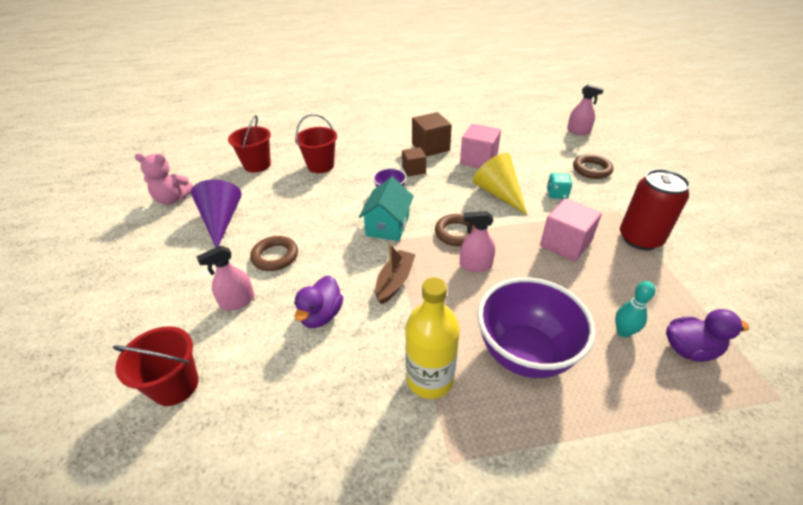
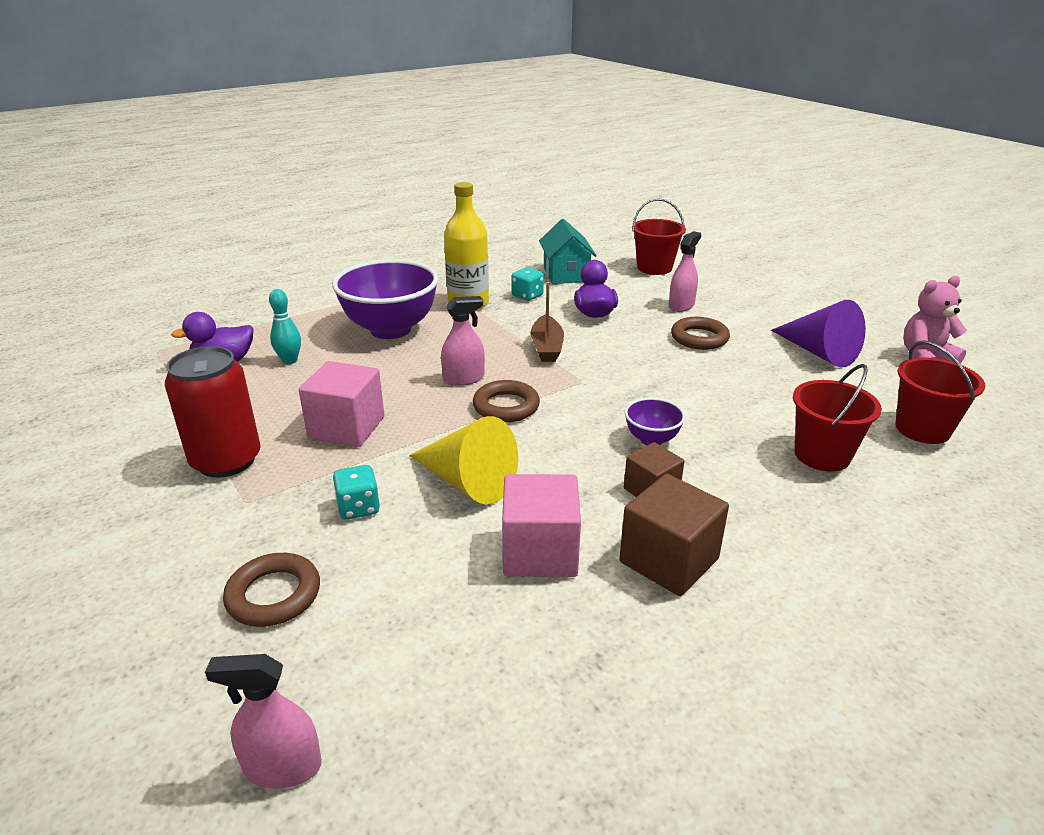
camera: 155 degrees right, 10 degrees down
turquoise house [359,177,414,241] -> turquoise house moved to [539,219,597,284]
none -> turquoise dice [511,267,544,301]

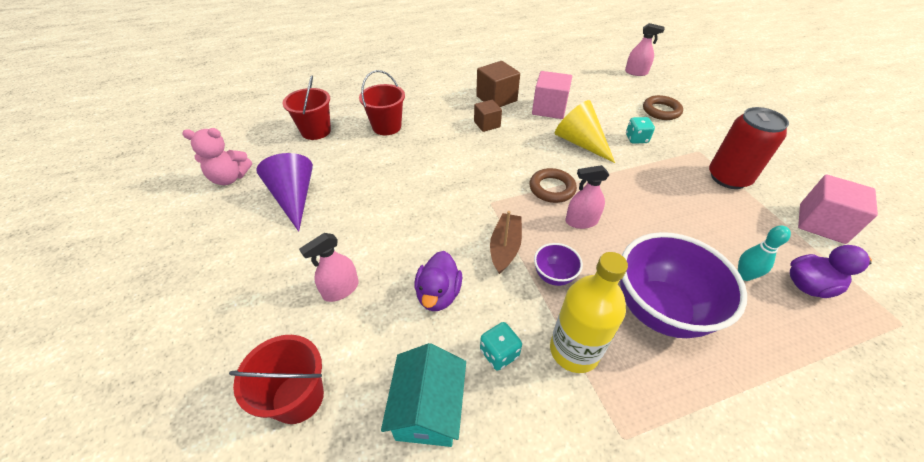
camera: 165 degrees left, 15 degrees up
pink cube [299,361,384,447] -> pink cube moved to [798,174,878,244]
purple bowl [625,398,685,445] -> purple bowl moved to [534,243,583,286]
brown ring [671,317,730,350] -> none

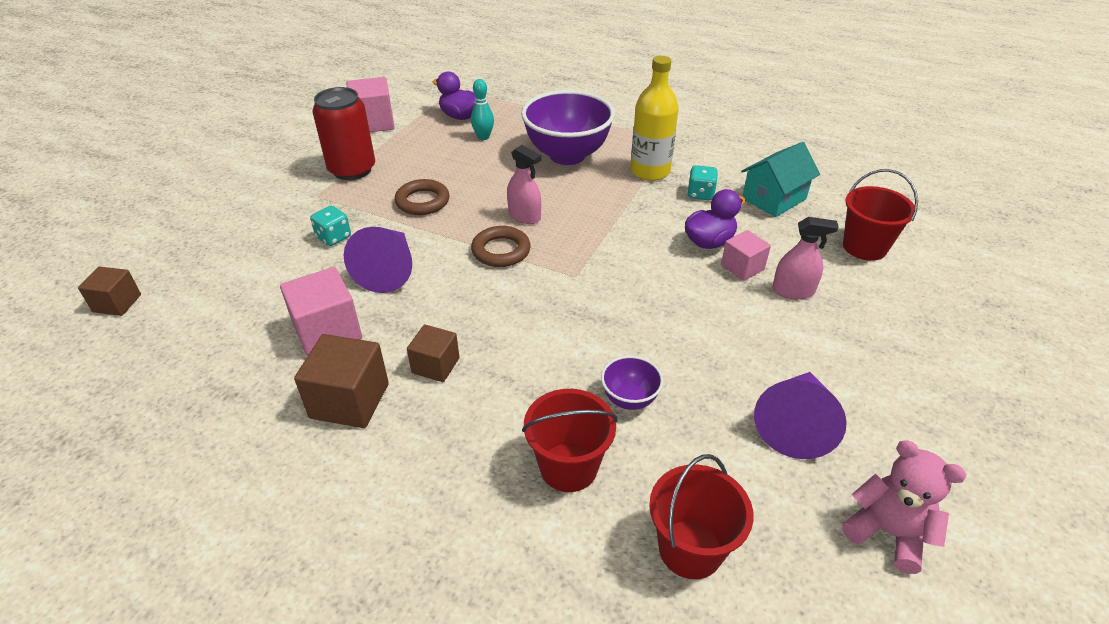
camera: 135 degrees left, 5 degrees down
brown boat [490,211,522,274] -> none
purple bowl [534,243,583,286] -> purple bowl moved to [601,355,663,410]
yellow cone [555,100,615,163] -> purple cone [344,227,412,293]
pink spray bottle [625,23,665,76] -> brown cube [78,266,141,316]
brown ring [643,95,683,120] -> brown ring moved to [395,179,449,215]
none -> pink cube [721,230,771,281]

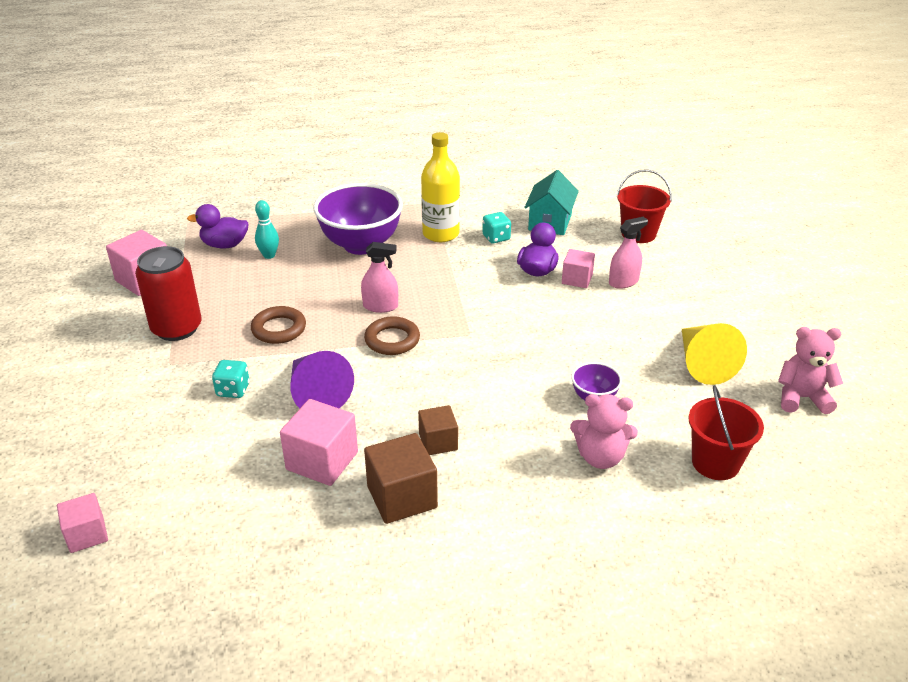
camera: 35 degrees left, 5 degrees down
brown cube [78,266,141,316] -> pink cube [57,493,108,553]
red bucket [522,389,617,492] -> pink teddy bear [570,394,638,469]
purple cone [754,372,847,459] -> yellow cone [682,323,747,385]

